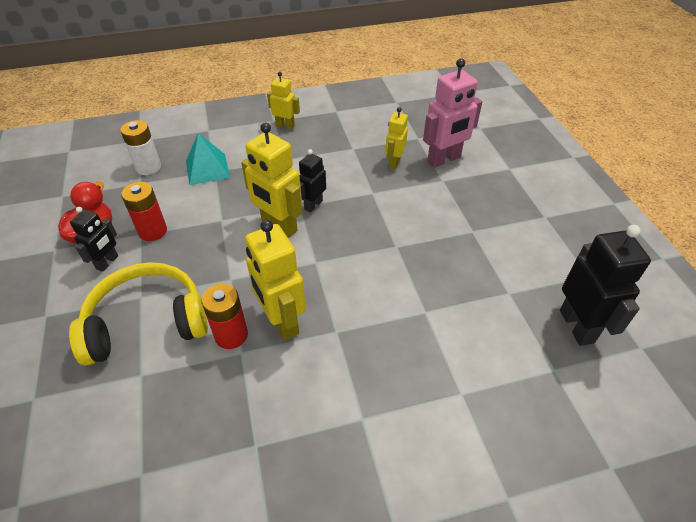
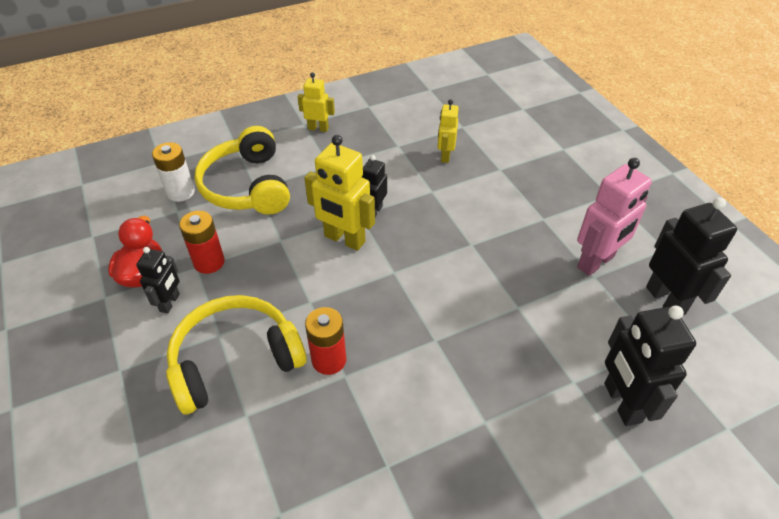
camera: 10 degrees left, 0 degrees up
turquoise pyramid [186,133,230,185] -> yellow headphones [195,126,290,215]
yellow robot [245,220,306,340] -> none
pink robot [423,58,482,168] -> pink robot moved to [577,158,652,276]
none -> black robot [604,305,696,426]

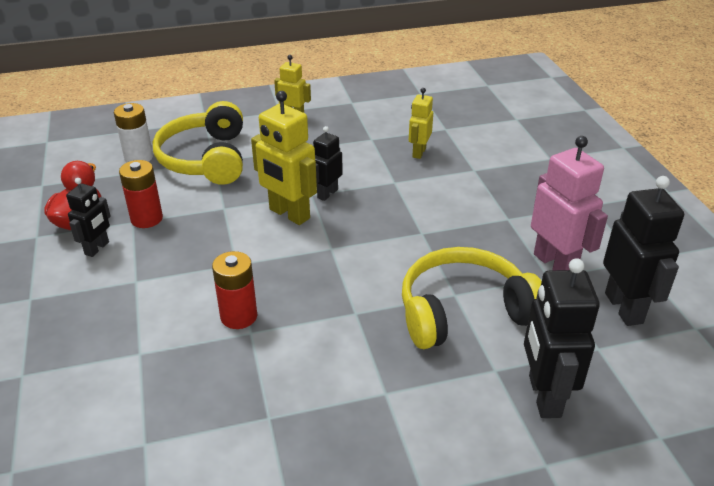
camera: 10 degrees right, 10 degrees down
yellow headphones [166,295,306,414] -> yellow headphones moved to [402,247,542,349]
pink robot [577,158,652,276] -> pink robot turned 90 degrees counterclockwise [531,136,608,270]

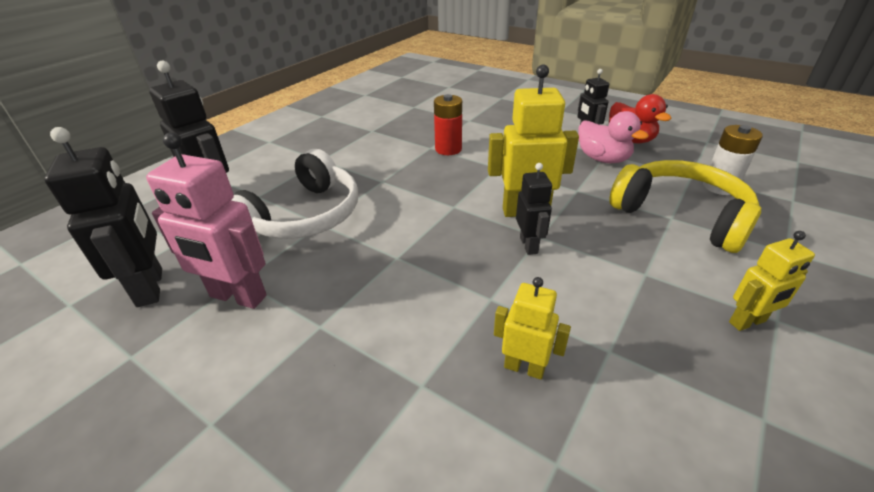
camera: 140 degrees right, 0 degrees up
red battery [119,160,163,228] -> pink duck [578,111,649,163]
yellow headphones [402,247,542,349] -> white headphones [231,149,358,239]
yellow robot [409,88,433,159] -> yellow robot turned 45 degrees counterclockwise [494,277,571,380]
black robot [603,176,684,326] -> black robot turned 150 degrees counterclockwise [44,127,162,307]

